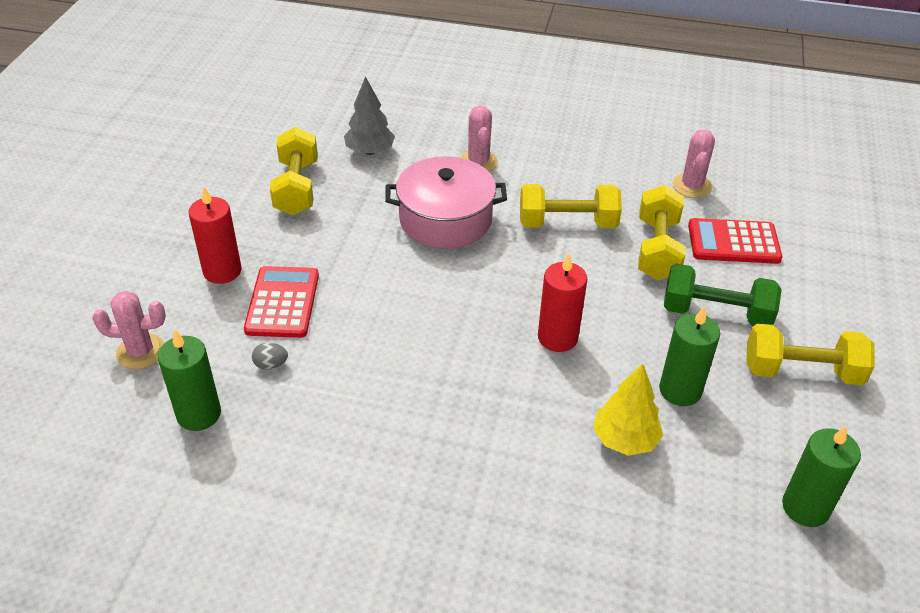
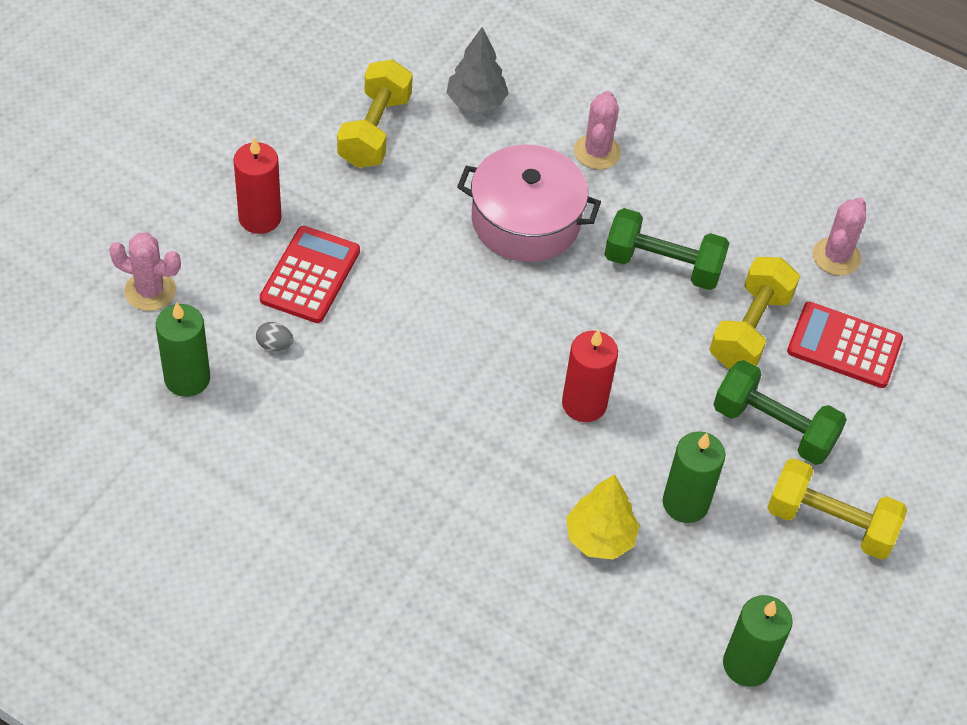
camera: 15 degrees right, 10 degrees up
yellow dumbbell [520,184,622,228] -> green dumbbell [604,208,729,290]

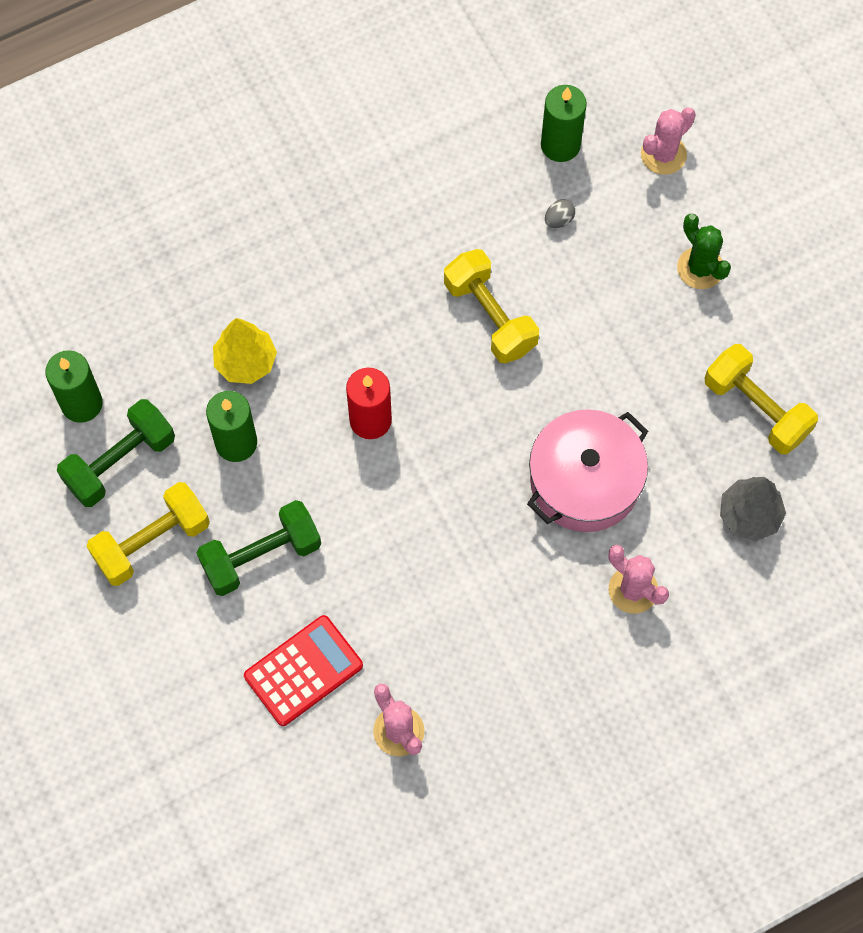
camera: 125 degrees right, 15 degrees up
red candle [233,137,281,234] -> green cactus [677,214,731,289]
red calculator [260,226,360,323] -> none
green dumbbell [604,208,729,290] -> green dumbbell moved to [57,399,175,507]
yellow dumbbell [710,257,800,369] -> yellow dumbbell moved to [444,249,539,363]

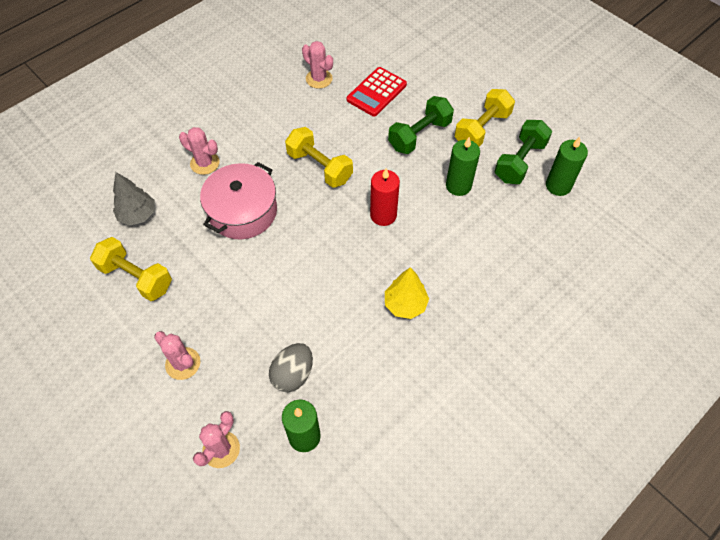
camera: 165 degrees right, 10 degrees down
yellow tree [213,318,277,384] -> yellow tree moved to [385,267,429,319]
yellow dumbbell [444,249,539,363] -> yellow dumbbell moved to [285,127,353,188]
grey egg [545,199,575,228] -> grey egg [269,343,313,392], size x1.97
green cactus [677,214,731,289] -> pink cactus [154,331,200,380]

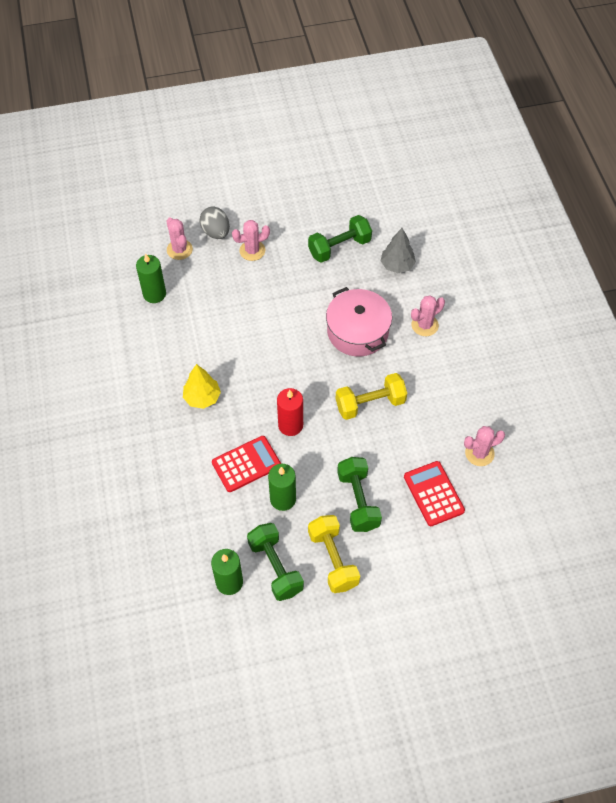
camera: 120 degrees right, 0 degrees up
yellow dumbbell [90,237,172,301] -> green dumbbell [308,215,372,263]
grey egg [269,343,313,392] -> grey egg moved to [200,207,230,239]
none -> red calculator [212,436,281,492]

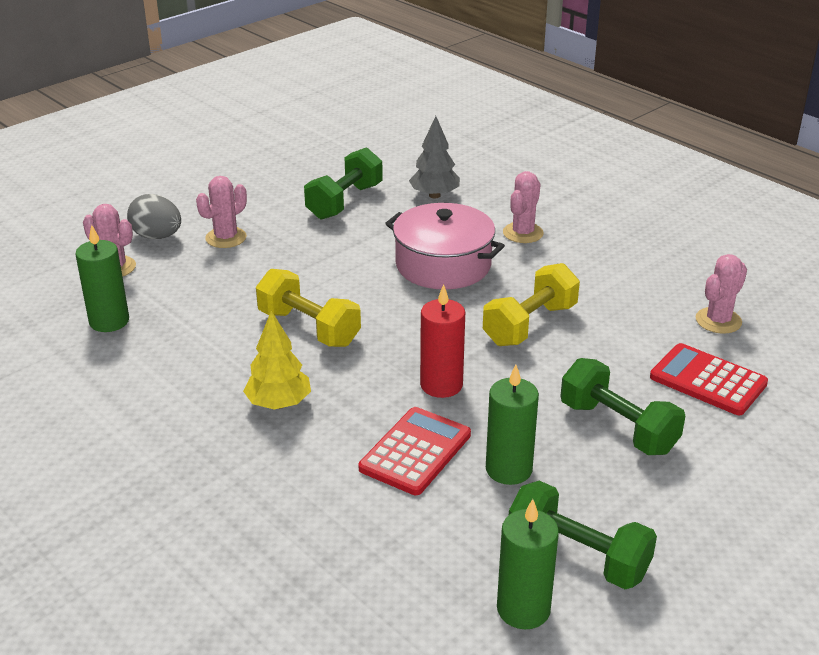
camera: 30 degrees left, 25 degrees down
yellow dumbbell [308,515,360,593] -> yellow dumbbell moved to [256,269,361,347]

